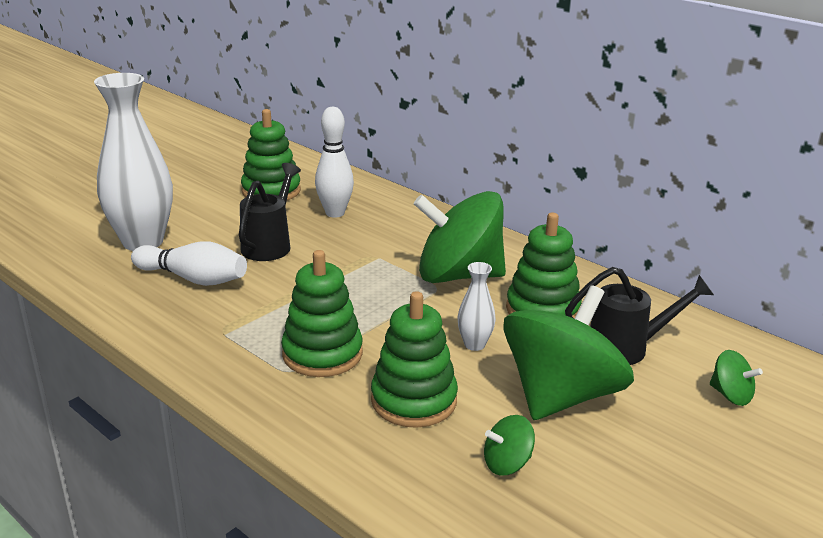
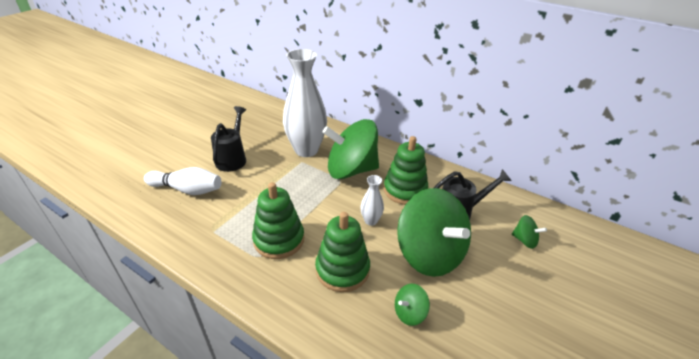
camera: 10 degrees left, 10 degrees up
white vase [94,73,173,251] -> white vase moved to [283,49,327,157]
green stacking toy [241,109,301,200] -> none
white bowling pin [315,107,354,218] -> none
green spinning top [503,285,634,420] -> green spinning top turned 120 degrees clockwise [397,188,471,277]

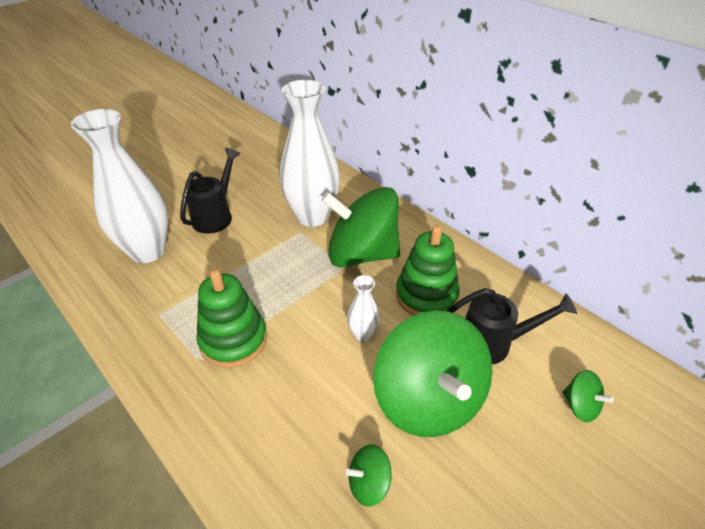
camera: 15 degrees right, 5 degrees up
white bowling pin [144,167,221,195] -> white vase [71,109,168,263]
green stacking toy [315,212,370,292] -> none

